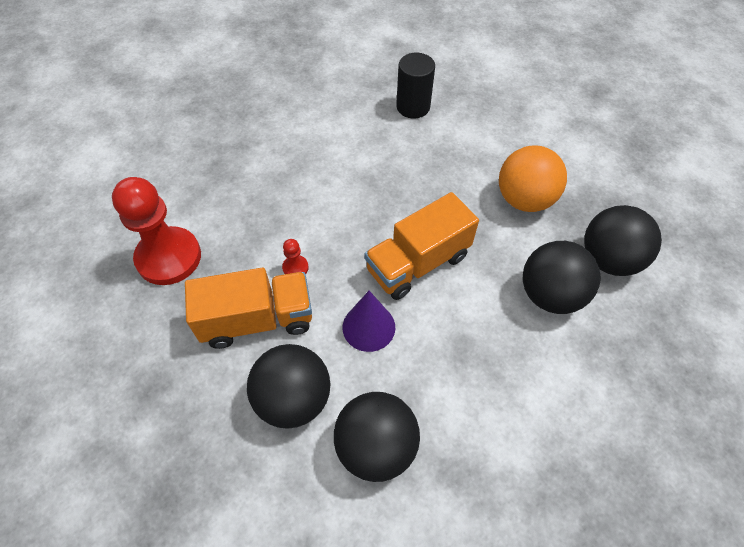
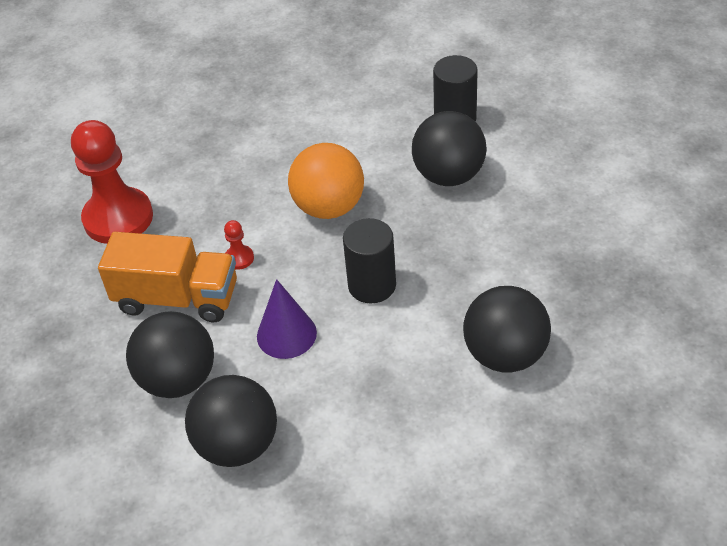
camera: 25 degrees right, 10 degrees down
orange truck [365,192,479,300] -> black cylinder [343,218,396,303]
orange ball [499,145,567,212] -> orange ball moved to [288,143,364,219]
black ball [584,205,662,276] -> black ball moved to [412,111,487,186]

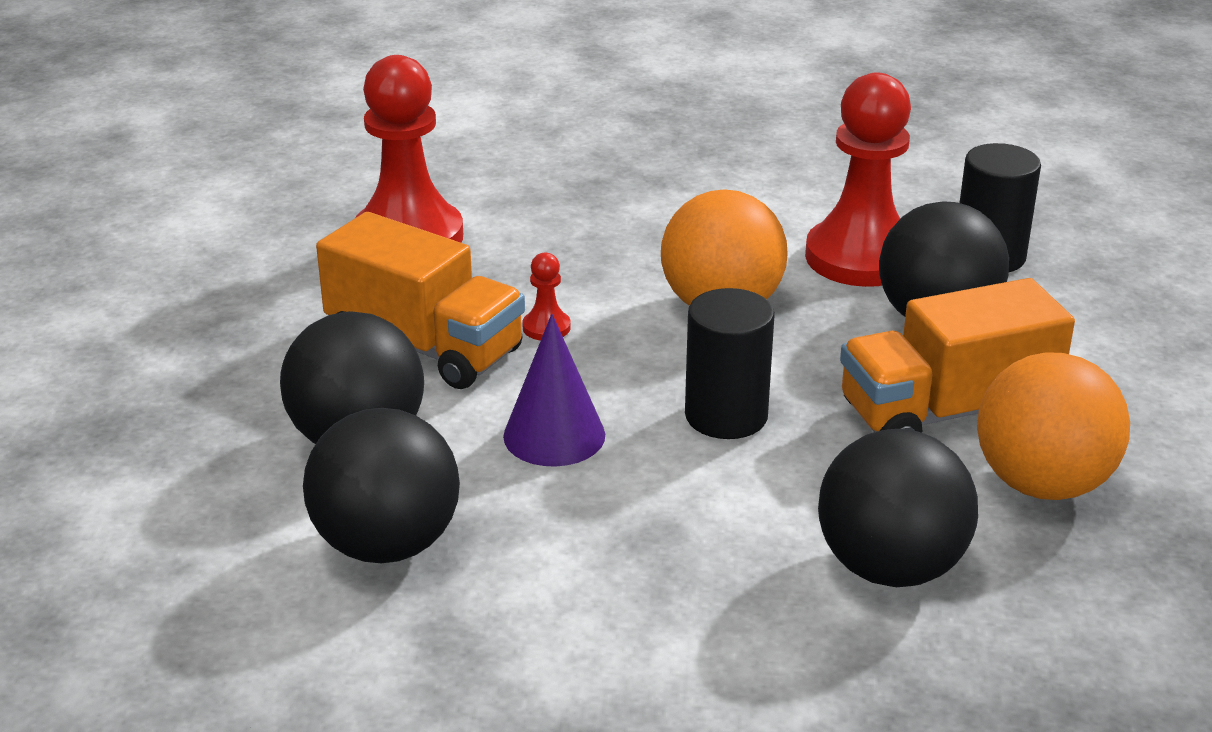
camera: 20 degrees right, 15 degrees down
none -> red pawn [805,72,911,287]
none -> orange truck [840,278,1075,433]
none -> orange ball [977,352,1130,500]

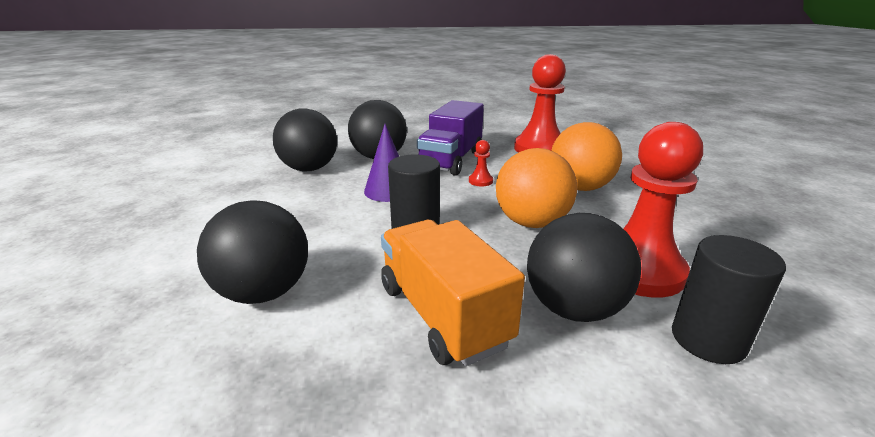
camera: 80 degrees right, 5 degrees down
orange truck [316,212,525,389] -> purple truck [417,100,484,176]
orange ball [977,352,1130,500] -> orange ball moved to [551,122,622,191]

